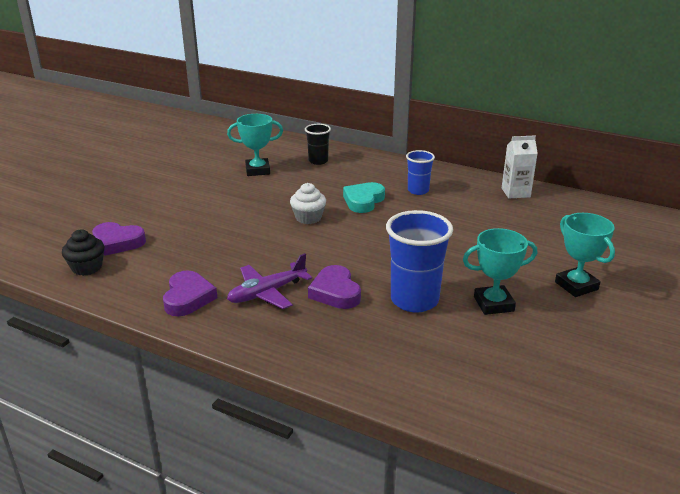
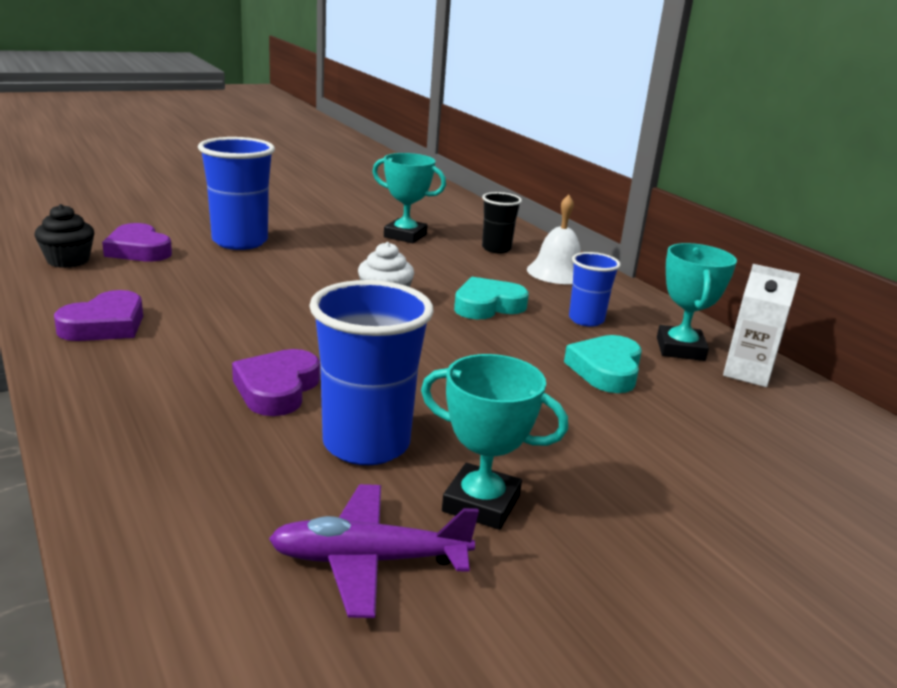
camera: 30 degrees right, 5 degrees down
purple plane [227,253,312,309] -> purple plane moved to [269,484,479,618]
turquoise trophy [555,213,615,297] -> turquoise trophy moved to [657,243,737,361]
none -> blue cup [198,137,275,250]
none -> white bell [527,195,581,284]
none -> turquoise heart [564,335,642,393]

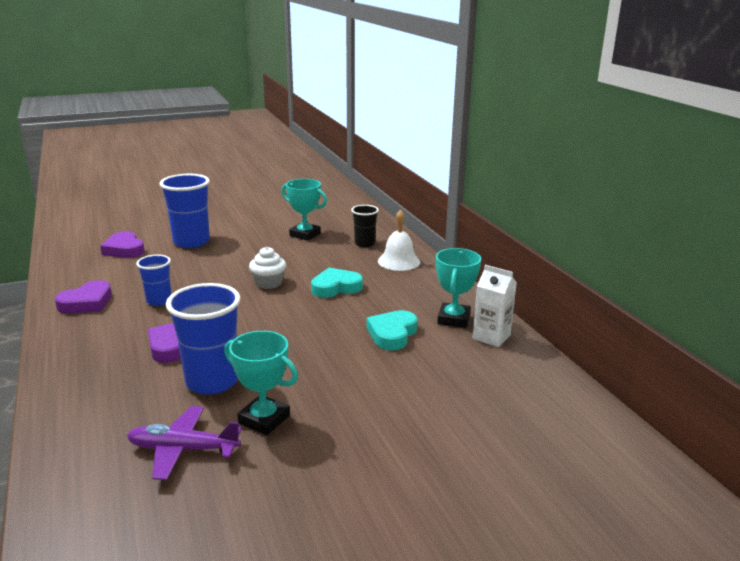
camera: 10 degrees right, 0 degrees up
black cupcake [34,204,94,268] -> none
blue cup [569,252,621,327] -> blue cup moved to [136,254,171,306]

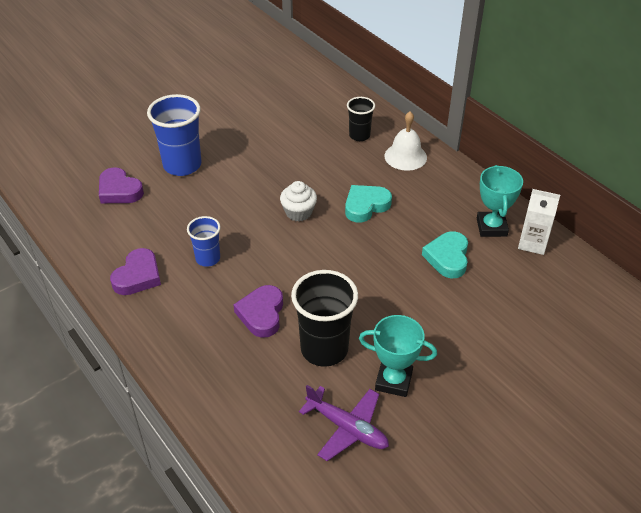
camera: 15 degrees left, 20 degrees up
purple plane [127,406,242,480] -> purple plane turned 135 degrees counterclockwise [299,385,389,461]
blue cup [166,283,241,395] -> black cup [291,270,358,367]
turquoise trophy [281,179,327,241] -> none

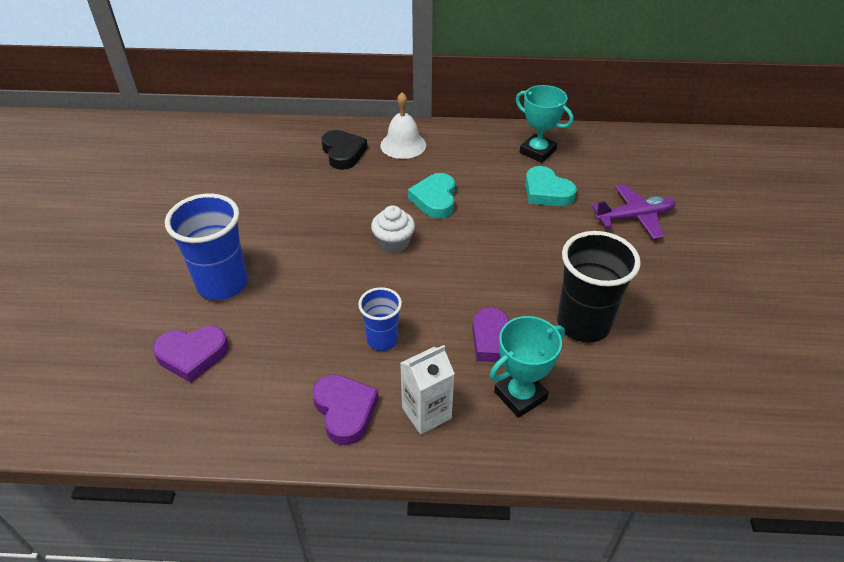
camera: 50 degrees left, 0 degrees up
purple plane [299,385,389,461] -> purple plane moved to [592,184,676,239]
black cup [347,97,375,141] -> black heart [322,130,367,170]
turquoise trophy [359,315,437,397] -> turquoise trophy moved to [490,316,565,418]
white carton [518,189,560,255] -> white carton moved to [400,345,455,435]

